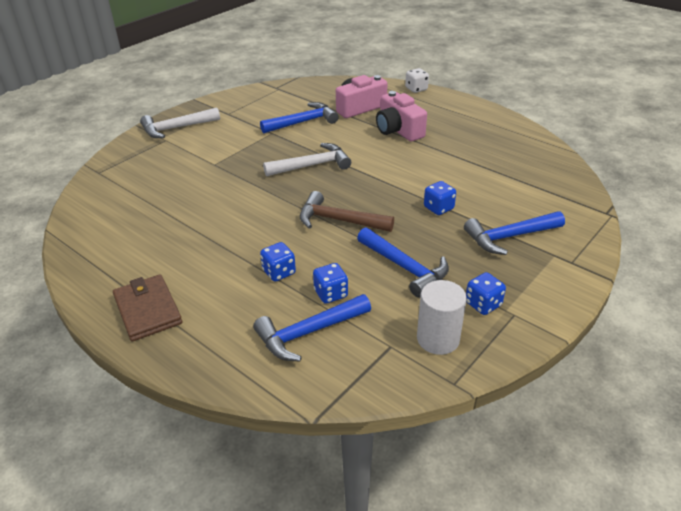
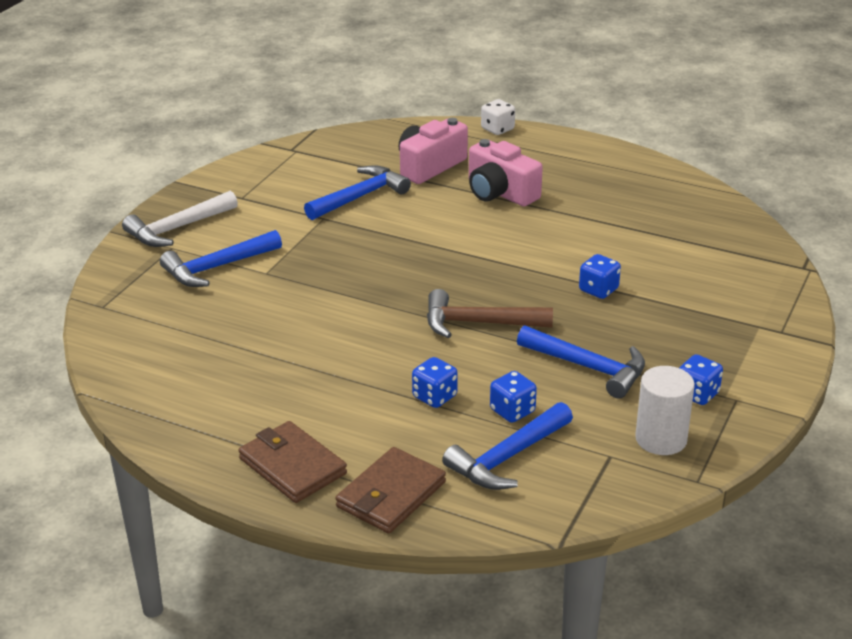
camera: 15 degrees left, 5 degrees down
white hammer [263,143,351,176] -> none
blue hammer [464,211,565,255] -> blue hammer moved to [160,230,282,287]
none -> brown wallet [336,447,446,534]

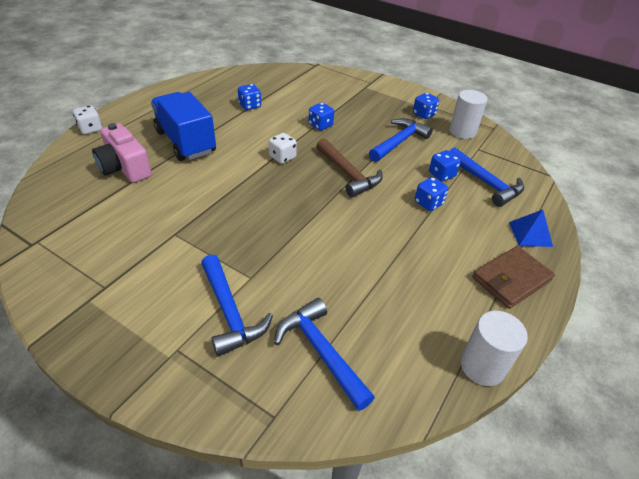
camera: 85 degrees left, 10 degrees up
white hammer [122,191,238,247] -> none
blue hammer [304,165,411,220] -> blue hammer moved to [274,298,375,411]
brown wallet [336,447,446,534] -> blue pyramid [509,210,553,247]
brown hammer [427,289,553,338] -> brown hammer turned 45 degrees counterclockwise [316,138,382,198]
pink camera [469,139,543,206] -> blue truck [151,92,216,161]
none -> blue dice [238,84,261,110]
none -> white dice [269,133,297,164]
none -> white cylinder [461,311,528,386]

